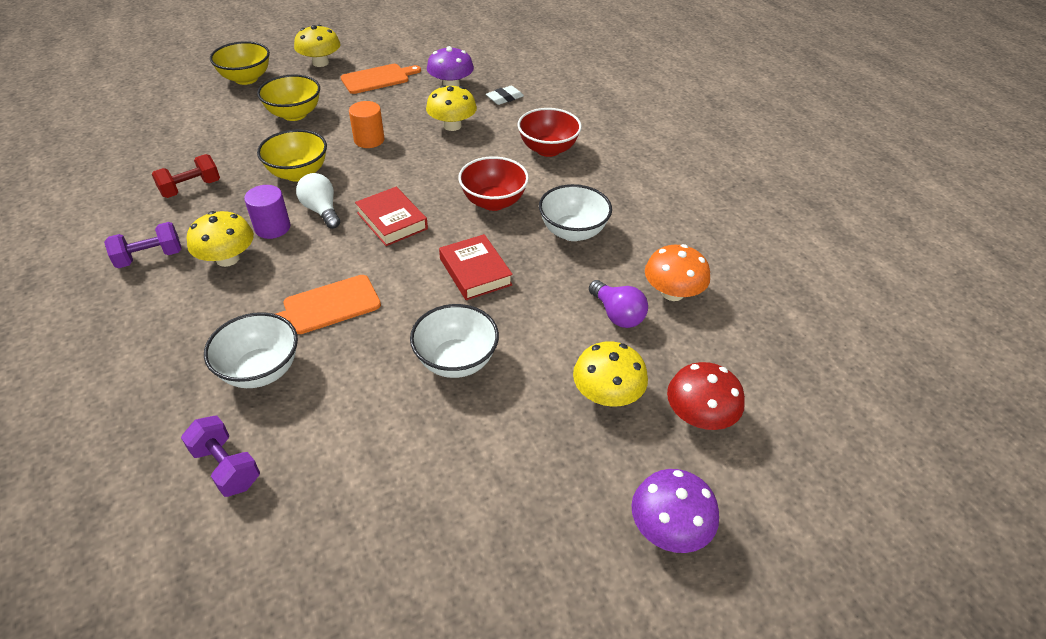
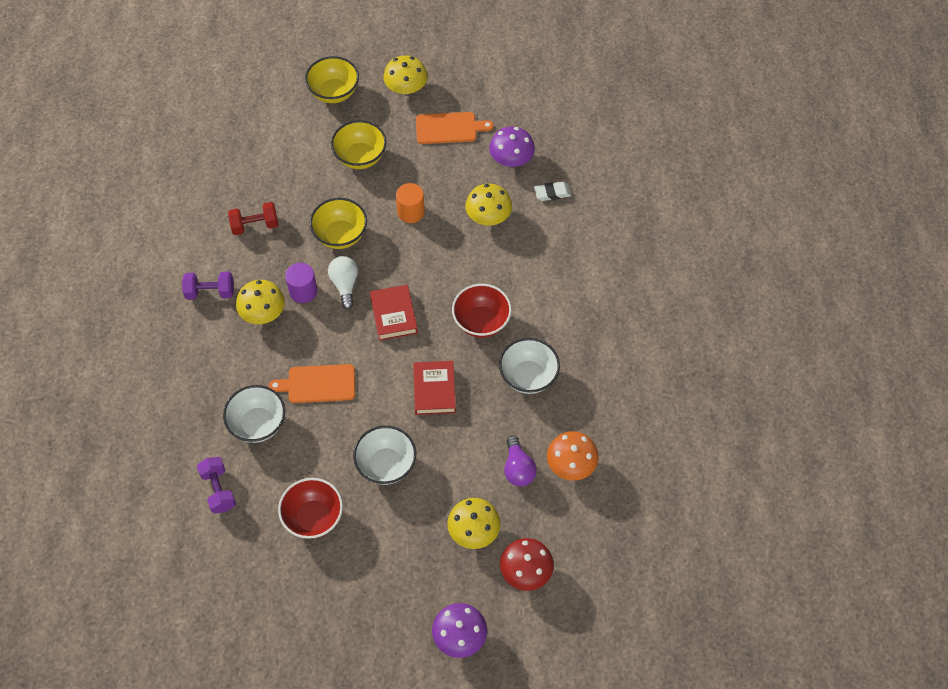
camera: 25 degrees right, 15 degrees up
red bowl [518,108,582,157] -> red bowl moved to [278,478,343,539]

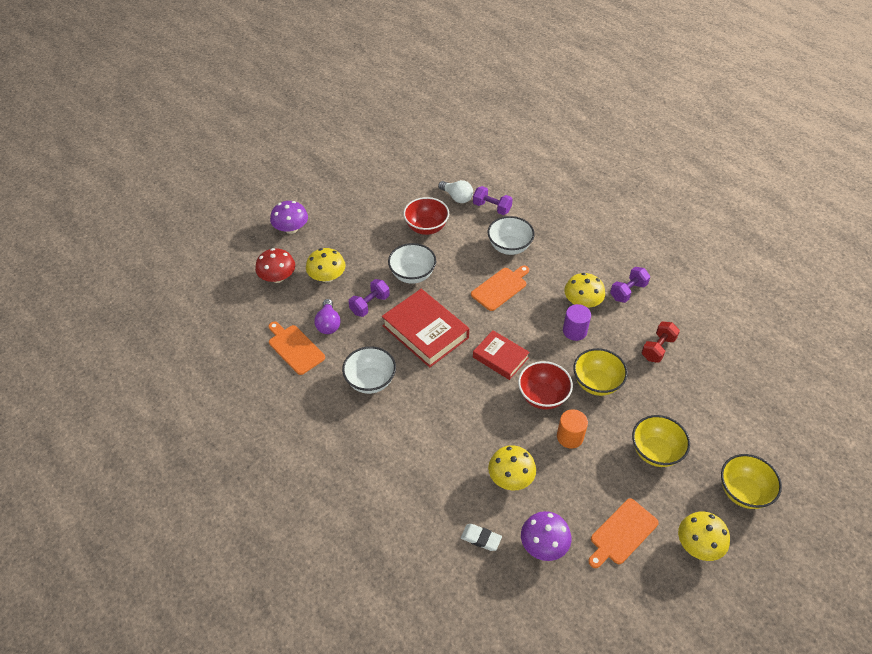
camera: 140 degrees right, 10 degrees down
white light bulb [328,256,358,310] -> white light bulb moved to [438,180,473,203]
red book [413,361,456,415] -> red book [382,289,469,368], size x1.61
red bowl [452,284,512,338] -> red bowl moved to [518,361,573,410]
purple light bulb [504,436,537,486] -> purple light bulb turned 135 degrees counterclockwise [314,299,340,334]
white eraser [534,181,571,201] -> white eraser turned 75 degrees clockwise [461,524,502,551]
orange mushroom [547,431,599,481] -> orange cutting board [269,322,325,375]
none -> purple dumbbell [349,279,390,317]

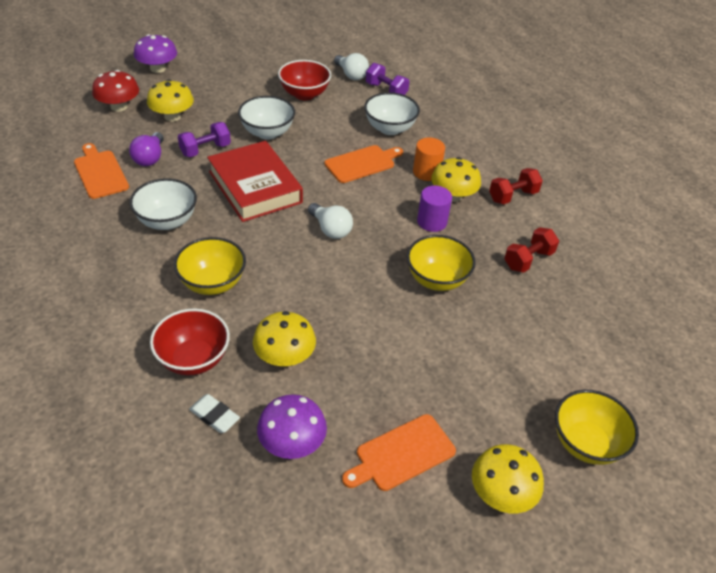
camera: 10 degrees right, 5 degrees down
red book [473,330,530,380] -> white light bulb [308,203,353,239]
red bowl [518,361,573,410] -> red bowl moved to [150,308,230,376]
orange cylinder [557,409,588,449] -> orange cylinder moved to [413,137,445,181]
purple dumbbell [610,267,650,303] -> red dumbbell [489,168,543,204]
yellow bowl [632,415,690,467] -> yellow bowl moved to [174,237,246,295]

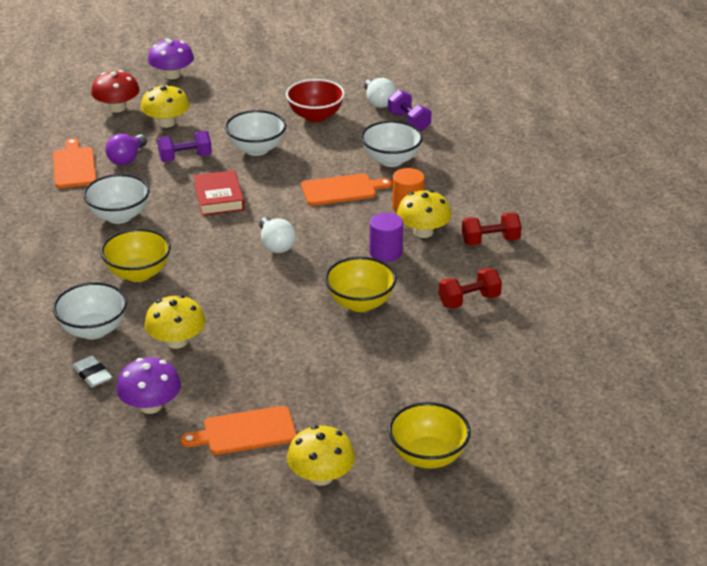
camera: 20 degrees right, 10 degrees down
red bowl [150,308,230,376] -> white bowl [53,282,127,339]
red book [207,141,303,222] -> red book [194,170,244,216], size x0.62

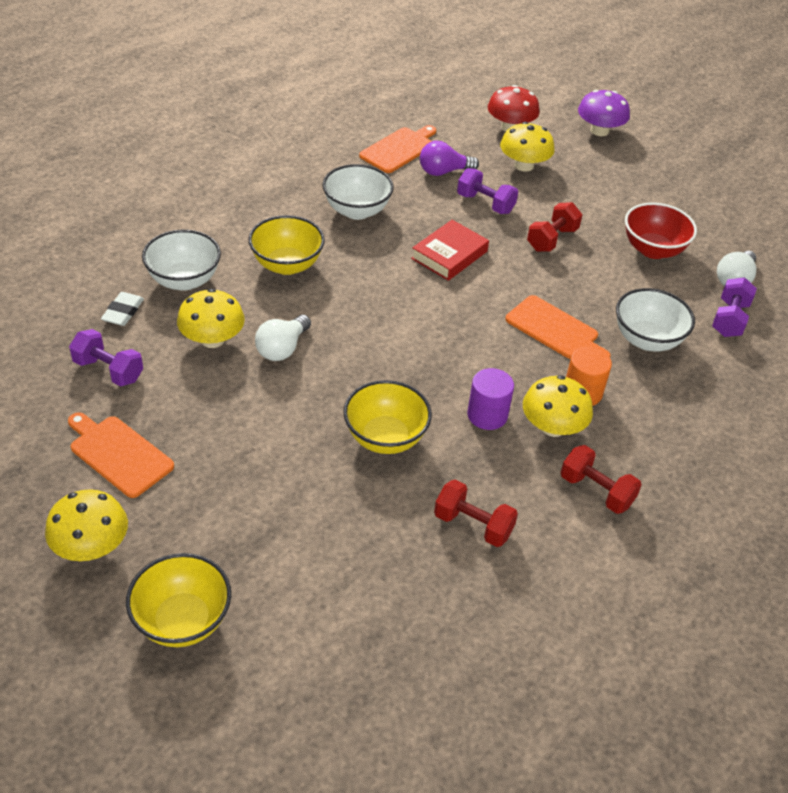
camera: 50 degrees right, 10 degrees up
purple mushroom [116,357,181,414] -> purple dumbbell [69,329,143,386]
white bowl [225,110,286,156] -> red dumbbell [527,202,582,252]
white light bulb [259,217,296,253] -> white light bulb moved to [255,315,311,361]

